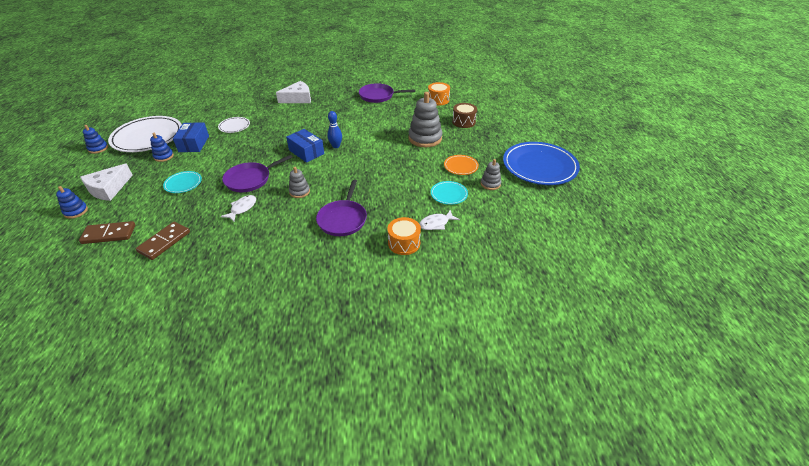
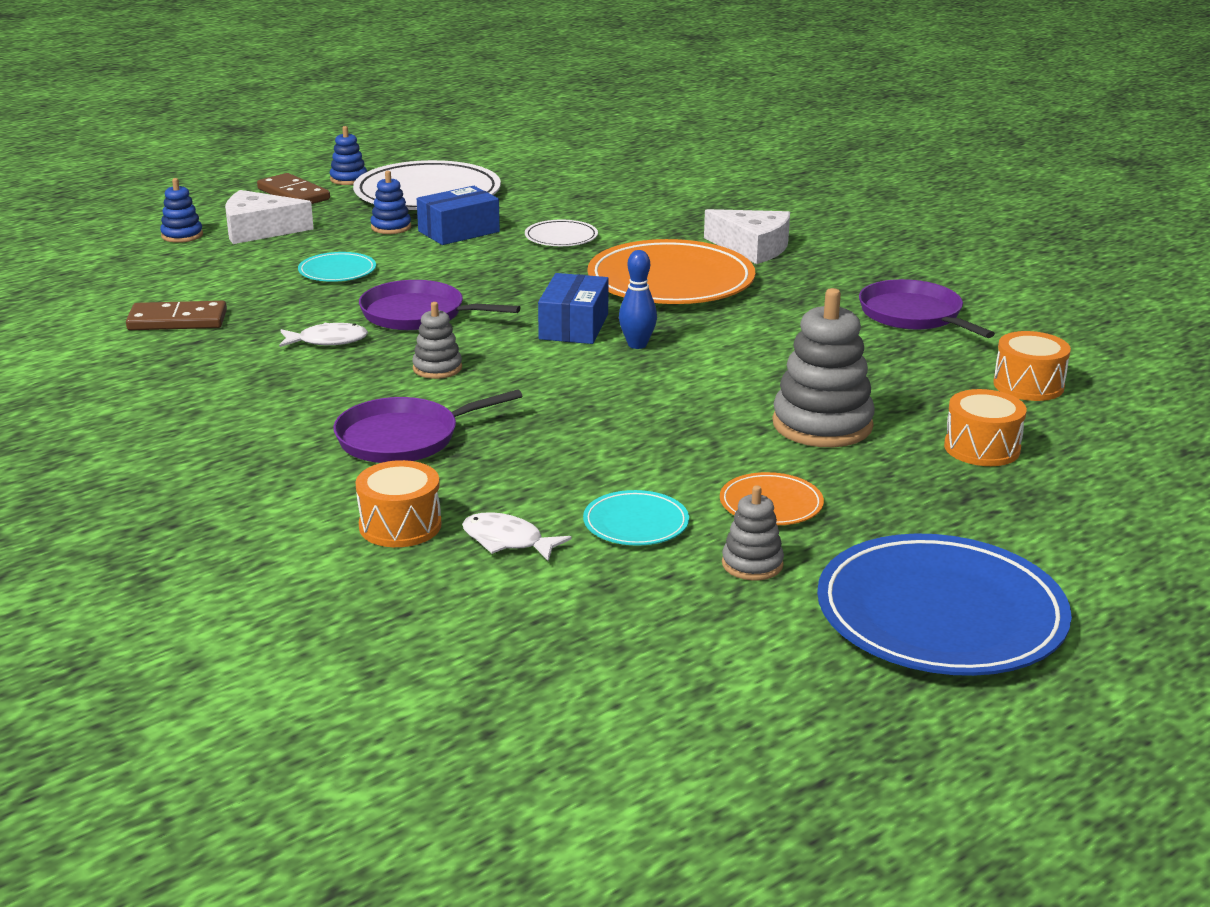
camera: 55 degrees right, 15 degrees down
brown domino [79,221,135,244] -> brown domino moved to [257,173,330,204]
brown drum [452,103,477,128] -> orange drum [944,389,1027,466]
none -> orange plate [588,239,755,304]

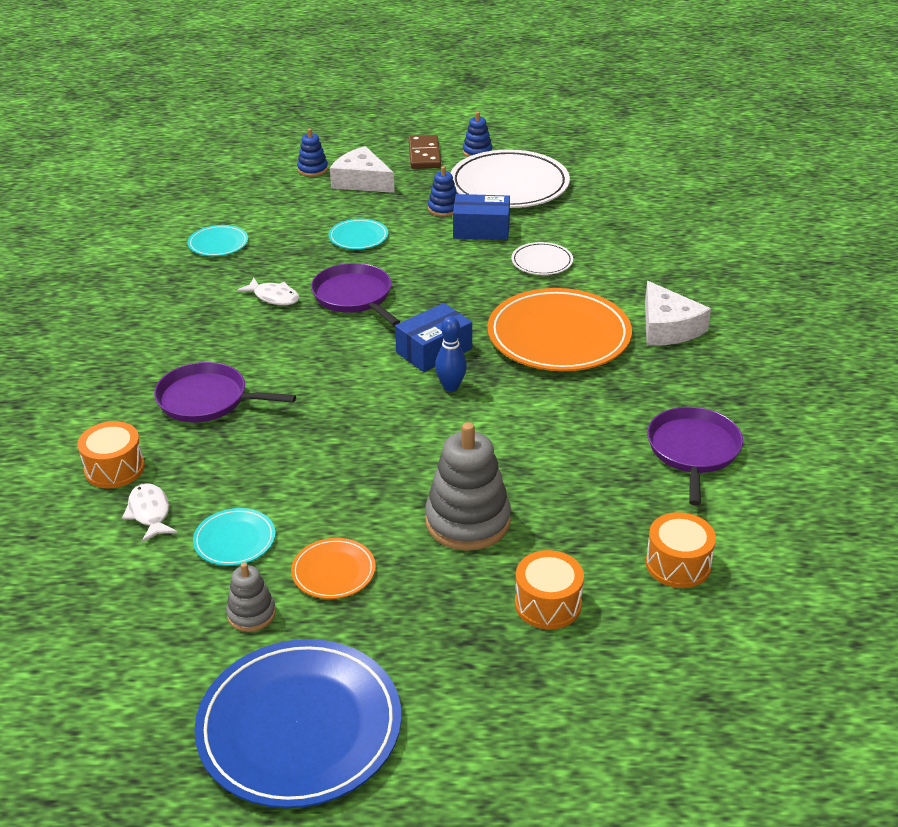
camera: 40 degrees right, 10 degrees up
brown domino [126,301,227,330] -> turquoise plate [188,225,248,256]
grey stacking toy [412,302,462,379] -> none

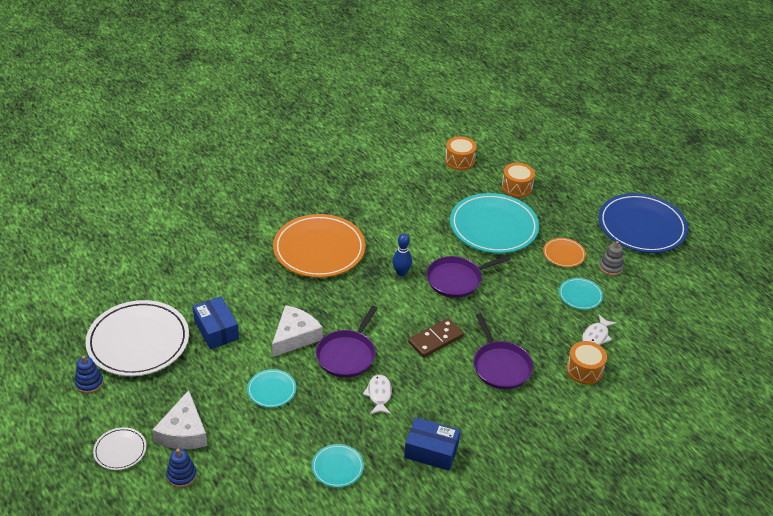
camera: 125 degrees left, 5 degrees up
blue box [395,303,472,372] -> blue box moved to [404,417,461,471]
brown domino [409,135,441,169] -> brown domino moved to [408,318,464,357]
grey stacking toy [425,422,511,551] -> turquoise plate [450,193,539,253]
blue stacking toy [428,166,457,217] -> none
white plate [511,242,573,275] -> white plate moved to [93,427,146,470]
white cheese [645,281,711,346] -> white cheese moved to [272,305,323,357]
purple pan [647,407,743,506] -> purple pan moved to [426,256,510,298]

